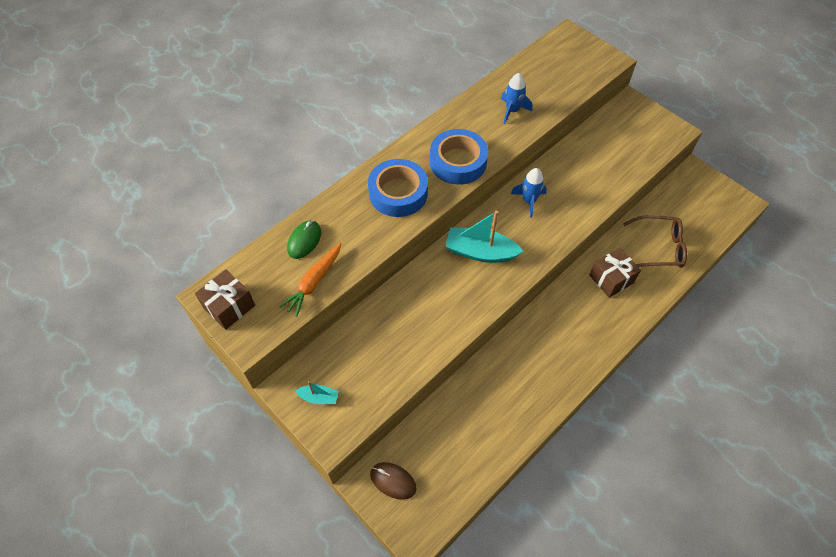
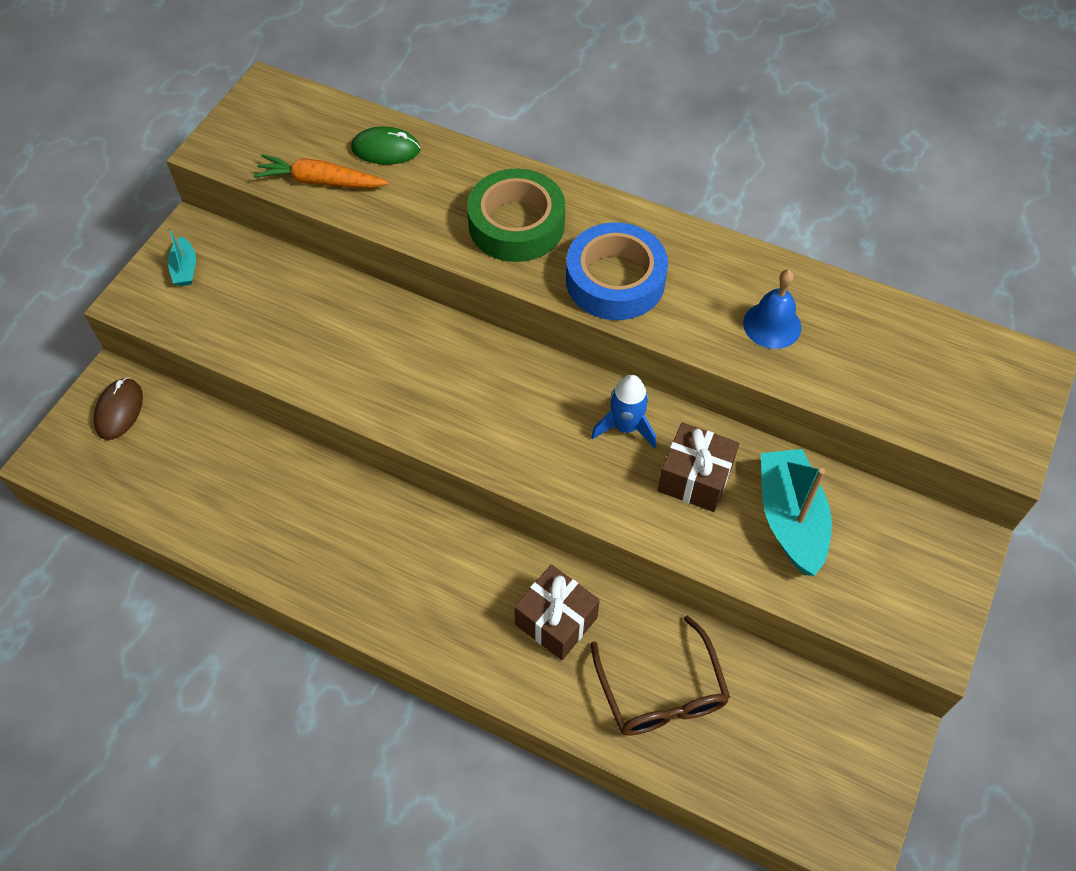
camera: 70 degrees right, 0 degrees up
brown gift [195,269,255,330] -> brown gift moved to [658,422,739,512]
blue tape [368,159,428,217] -> green tape [467,168,565,262]
turquoise boat [445,211,524,263] -> turquoise boat moved to [761,449,832,576]
blue rocket [501,73,532,124] -> blue bell [743,270,801,349]

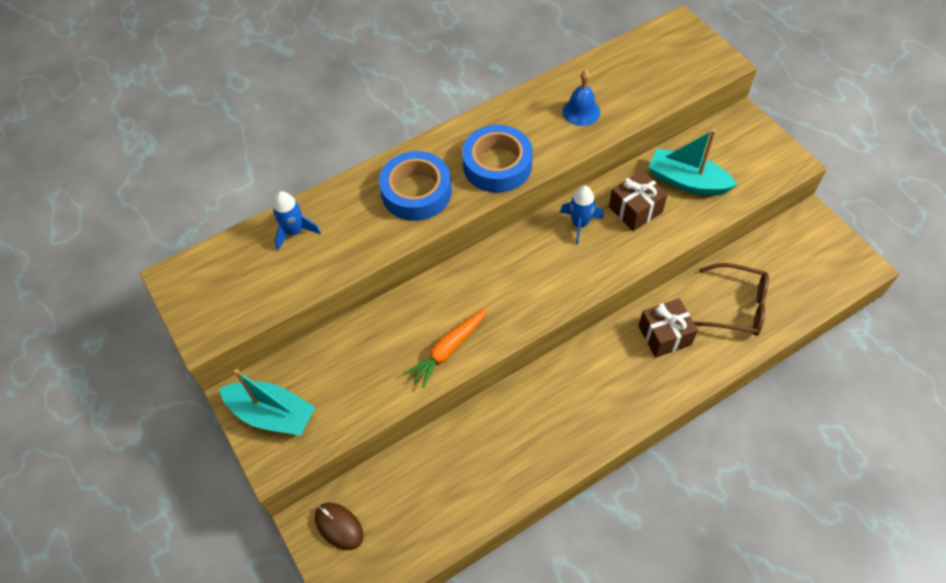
camera: 55 degrees left, 0 degrees up
turquoise boat [168,225,196,286] -> turquoise boat [219,369,315,435], size x2.00
orange carrot [253,154,389,188] -> orange carrot moved to [405,308,487,388]
green mouse [351,126,420,164] -> blue rocket [273,191,321,251]
green tape [467,168,565,262] -> blue tape [379,151,452,221]

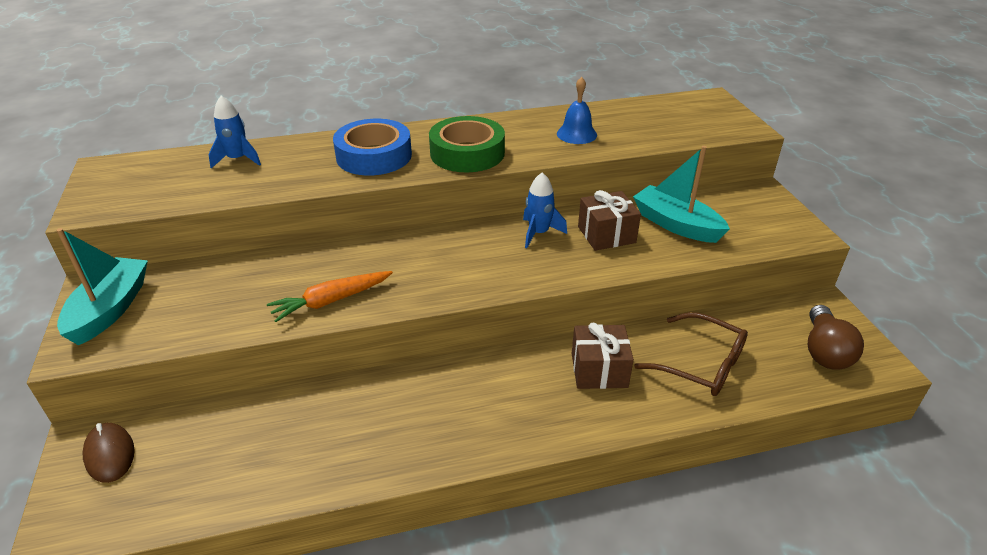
camera: 15 degrees right, 20 degrees down
turquoise boat [219,369,315,435] -> turquoise boat turned 120 degrees counterclockwise [56,228,148,345]
blue tape [462,125,533,193] -> green tape [429,116,505,172]
none -> brown light bulb [808,305,864,370]

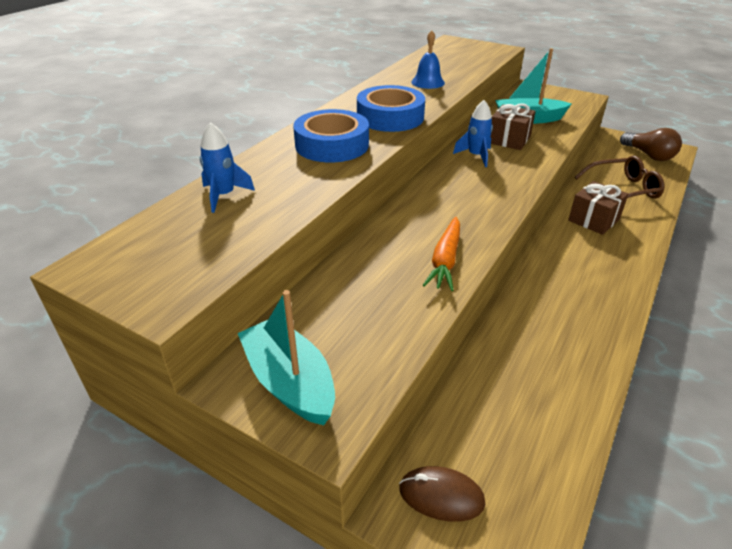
camera: 45 degrees left, 0 degrees up
green tape [429,116,505,172] -> blue tape [357,85,425,132]

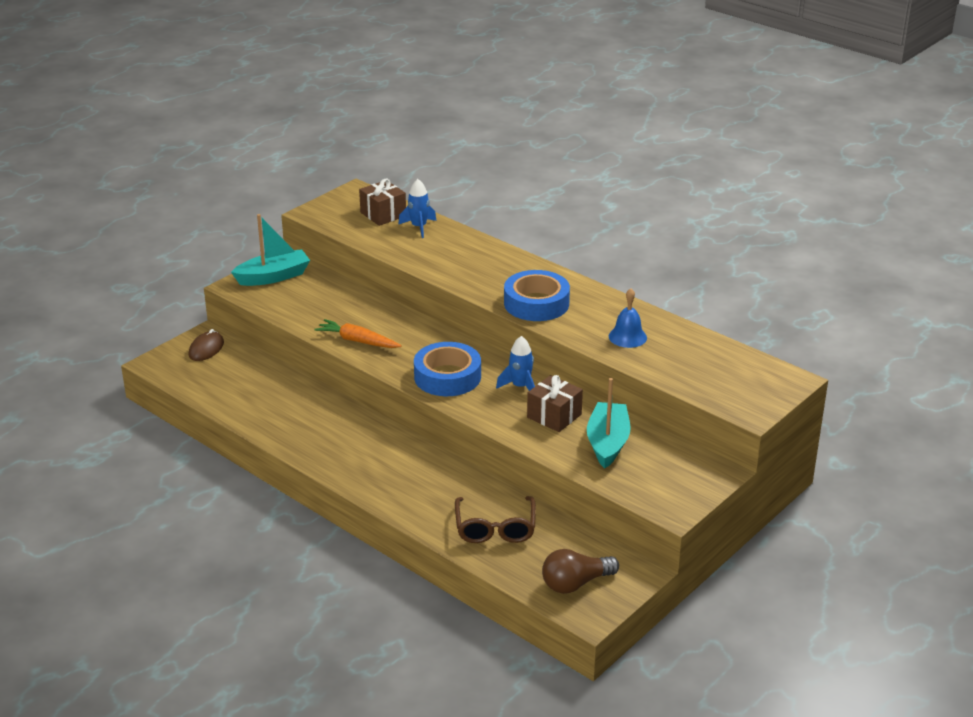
camera: 100 degrees right, 5 degrees down
blue tape [293,109,369,163] -> blue tape moved to [414,342,481,396]
brown gift [568,181,628,235] -> brown gift moved to [359,179,406,226]

